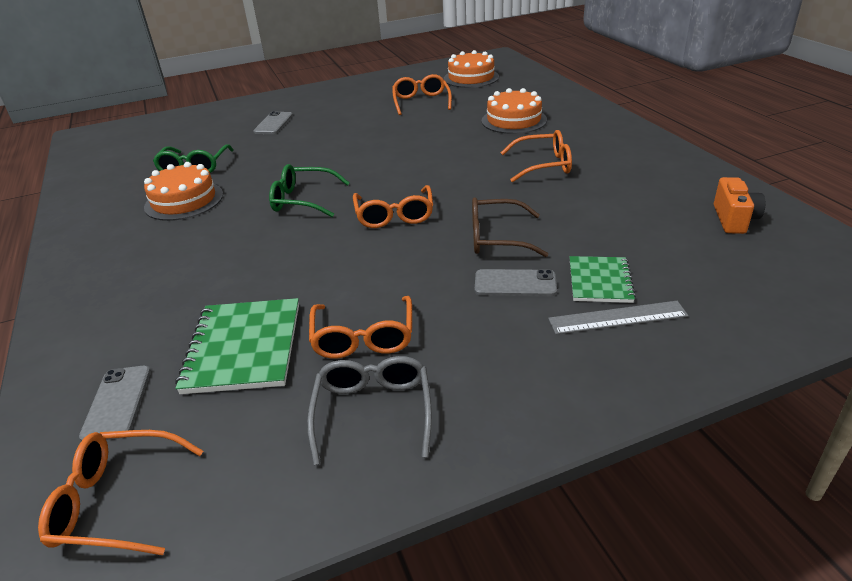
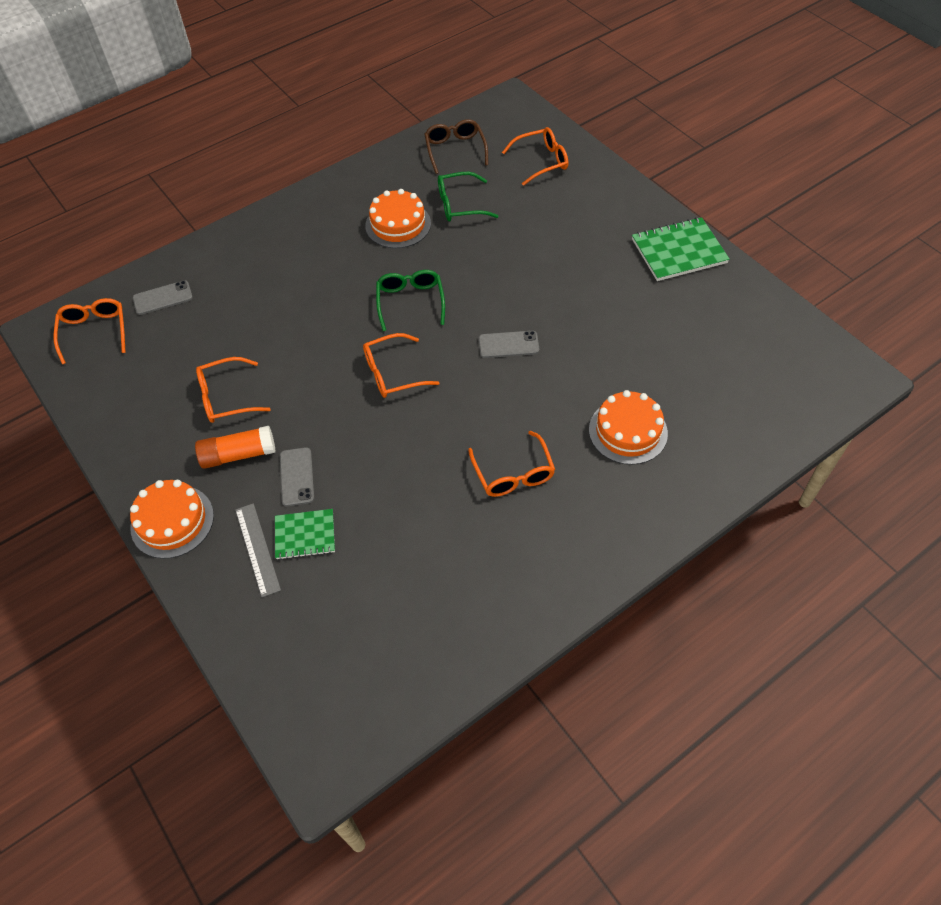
camera: 75 degrees right, 20 degrees up
green notebook [175,298,299,394] -> green notebook moved to [632,217,730,281]
grey phone [253,111,293,134] -> grey phone moved to [479,331,539,358]
grey glasses [307,356,432,465] -> none
orange glasses [392,74,452,115] -> orange glasses moved to [502,127,568,186]
orange cake [444,50,499,88] -> orange cake moved to [130,480,214,559]
brown glasses [472,197,548,257] -> brown glasses moved to [424,119,488,174]
orange camera [714,177,765,234] -> none
none -> orange glue stick [195,426,275,469]

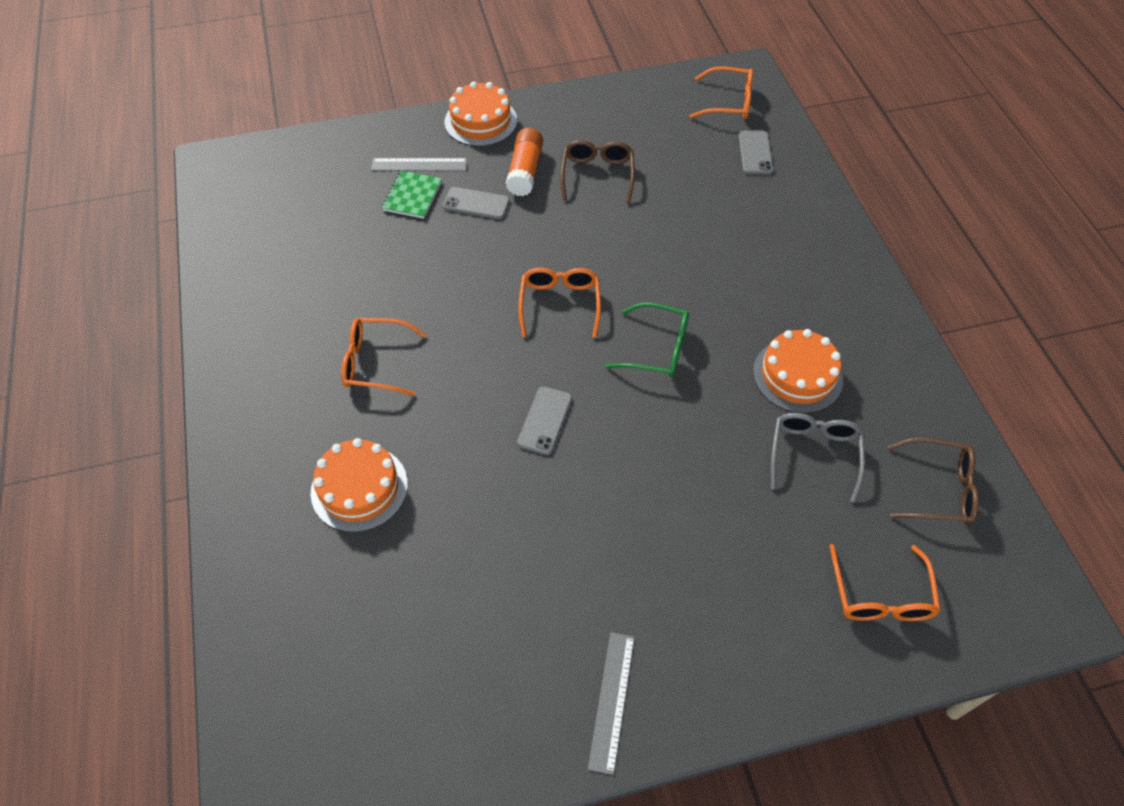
camera: 110 degrees right, 0 degrees up
orange glasses [196,357,271,423] -> brown glasses [560,140,635,203]
green glasses [438,172,498,221] -> grey glasses [771,413,865,502]
green notebook [632,217,730,281] -> grey ruler [588,632,635,775]

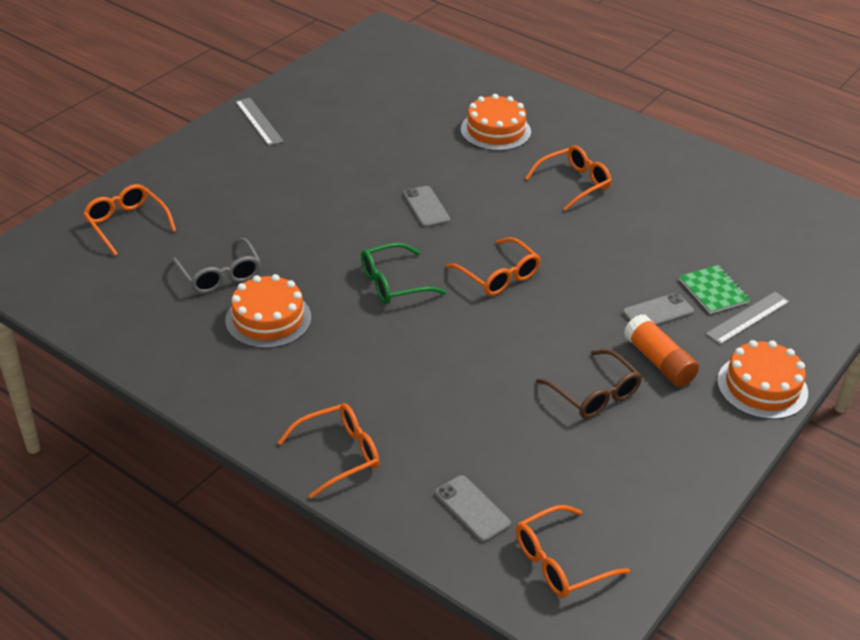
camera: 140 degrees right, 15 degrees down
brown glasses [888,437,979,525] -> none
none -> orange glasses [278,403,379,499]

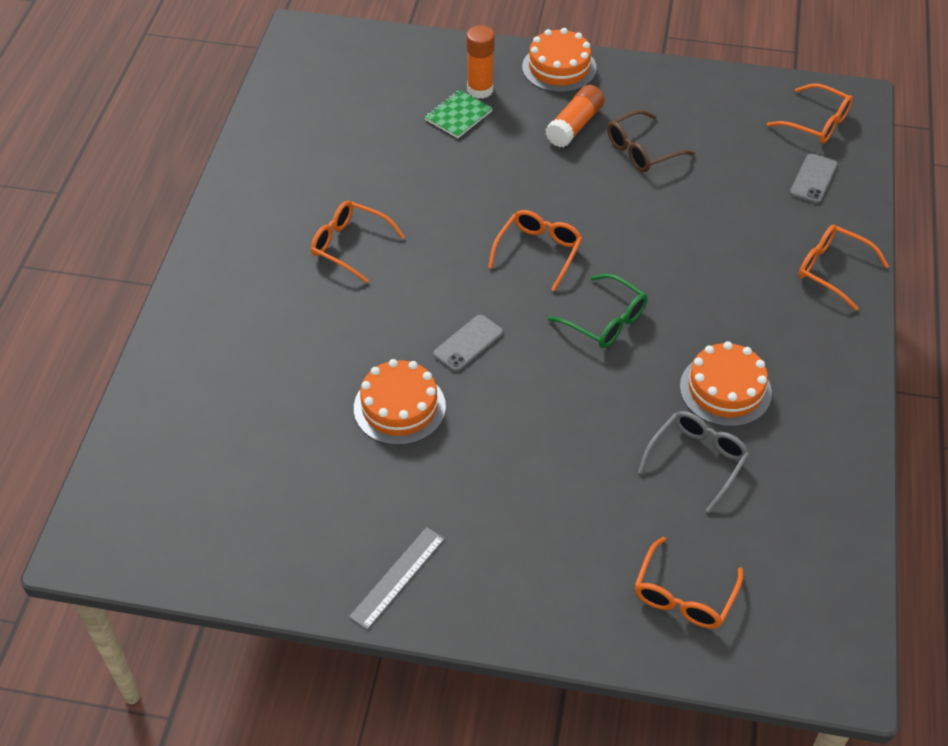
camera: 115 degrees left, 10 degrees up
orange cake [461,94,531,151] -> orange cake moved to [354,359,446,445]
brown glasses [536,349,642,418] -> brown glasses turned 150 degrees counterclockwise [607,110,695,172]
grey phone [622,293,694,326] -> none
grey ruler [706,292,790,345] -> orange glue stick [466,25,495,99]

